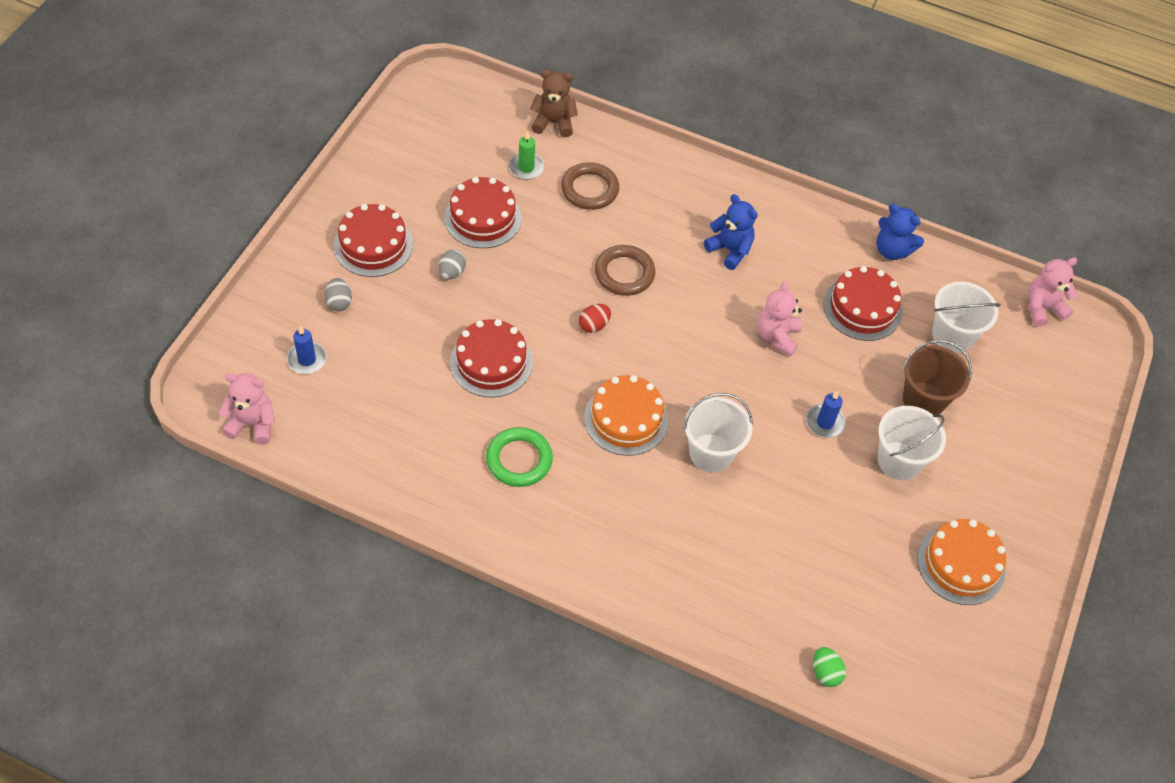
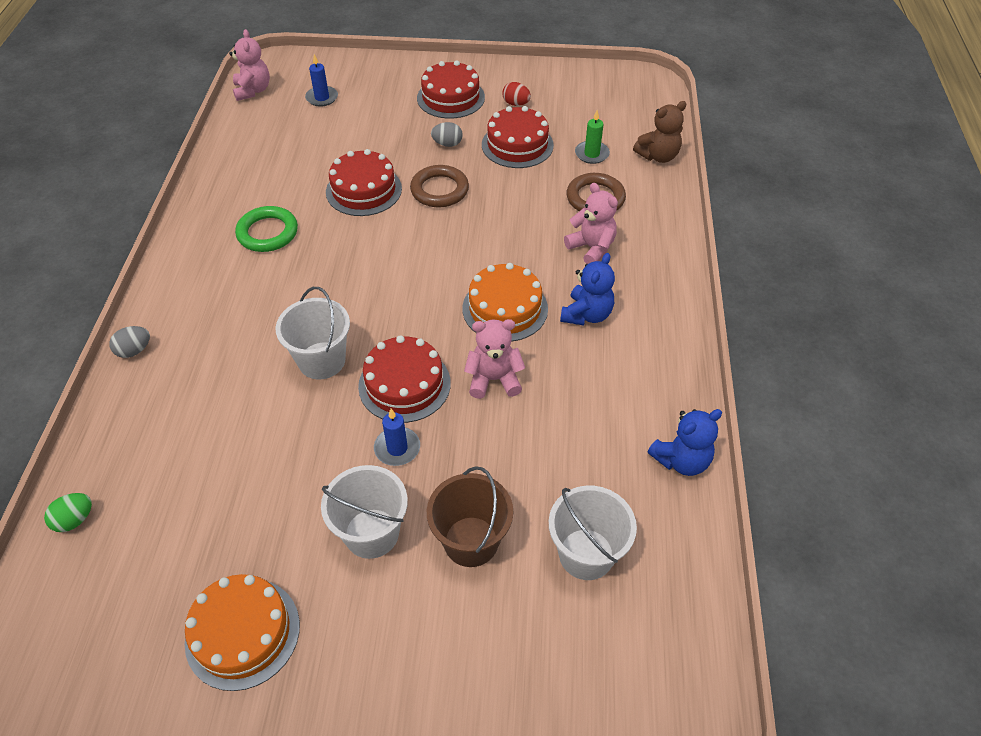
camera: 75 degrees right, 5 degrees down
grey egg [325,278,352,311] -> grey egg moved to [109,326,150,358]
brown teddy bear [530,70,578,137] -> brown teddy bear turned 75 degrees clockwise [633,101,686,163]
red egg [579,304,611,333] -> red egg moved to [502,82,531,106]
orange cake [584,375,668,456] -> orange cake moved to [462,263,548,342]
brown ring [595,245,655,296] -> brown ring moved to [410,165,469,207]
red cake [823,266,902,341] -> red cake moved to [358,335,451,423]
blue teddy bear [877,204,924,260] -> blue teddy bear turned 135 degrees counterclockwise [647,409,722,476]
pink teddy bear [1028,257,1078,327] -> pink teddy bear moved to [564,183,618,264]

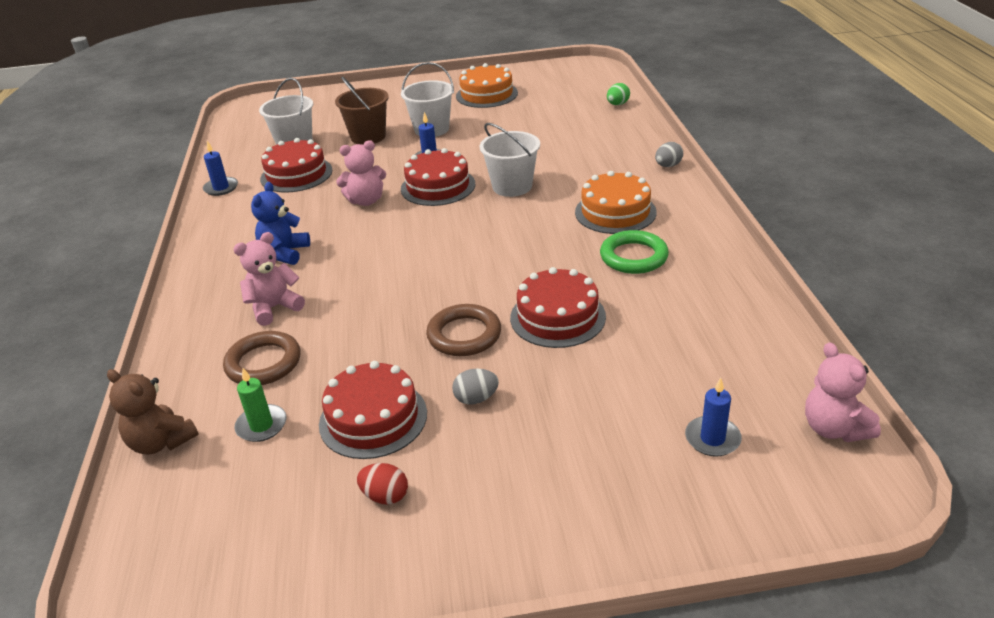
camera: 170 degrees right, 15 degrees down
red cake [417,61,485,119] -> red cake moved to [260,138,333,193]
orange cake [462,263,548,342] -> orange cake moved to [575,171,657,234]
pink teddy bear [564,183,618,264] -> pink teddy bear turned 105 degrees clockwise [233,232,305,326]
brown teddy bear [633,101,686,163] -> brown teddy bear turned 105 degrees counterclockwise [107,369,199,455]
blue teddy bear [647,409,722,476] -> blue candle [203,141,238,196]

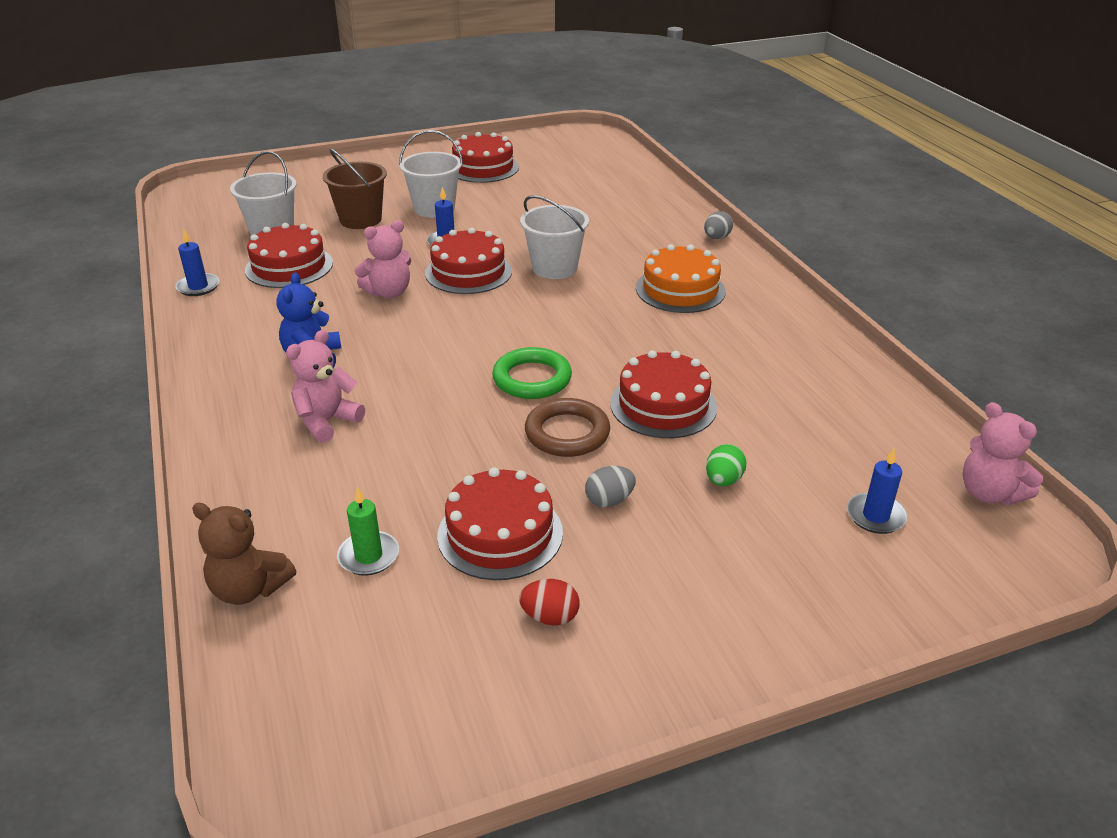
camera: 15 degrees left, 0 degrees up
brown ring [223,331,301,385] -> none
orange cake [456,63,518,108] -> red cake [452,132,519,183]
green ring [600,230,669,274] -> green ring moved to [492,347,572,399]
green egg [607,83,630,105] -> green egg moved to [706,444,746,486]

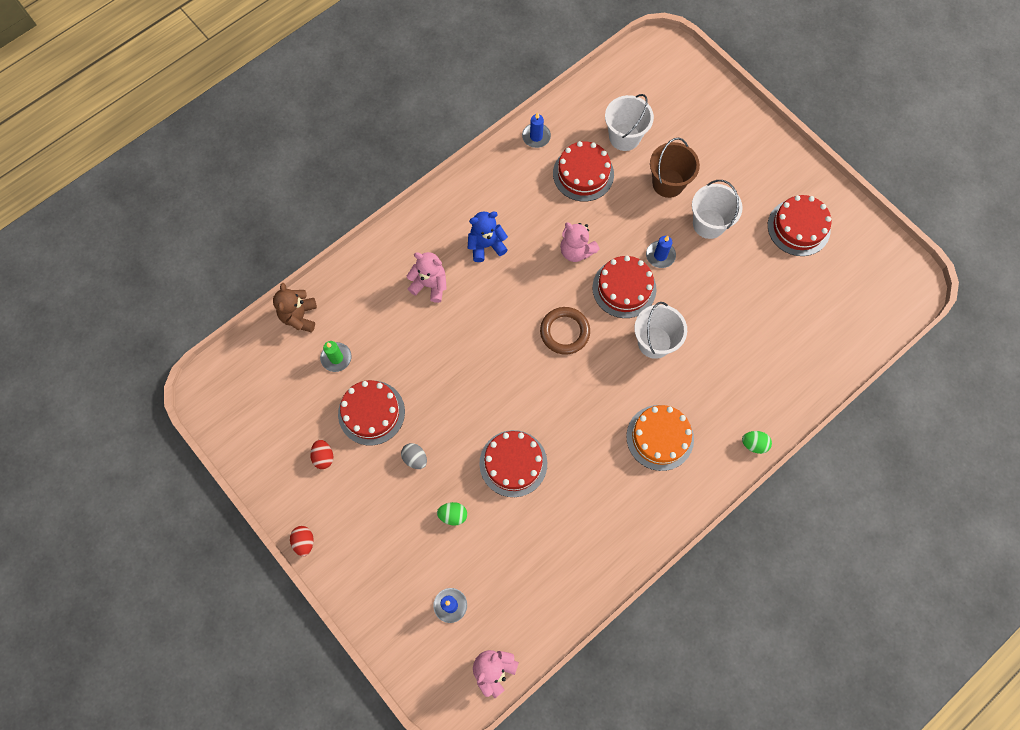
camera: 70 degrees right, 35 degrees up
green ring [492,347,572,399] -> none
brown ring [525,398,610,457] -> brown ring moved to [540,307,590,355]
grey egg [704,211,733,239] -> green egg [742,431,772,454]
none -> red egg [290,526,313,557]

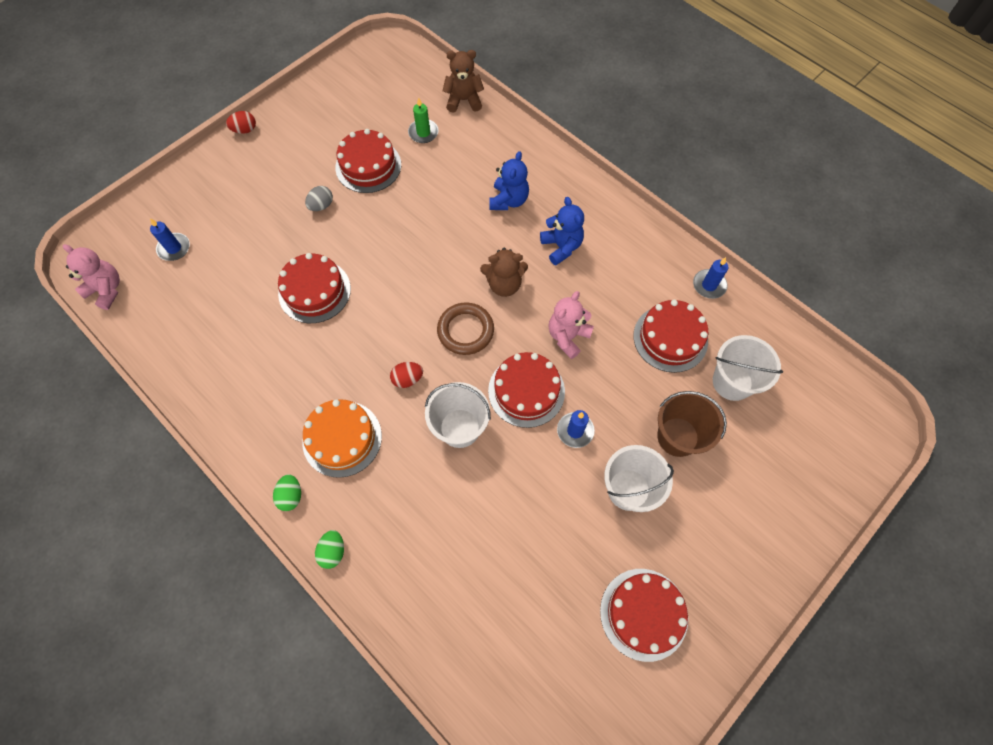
camera: 85 degrees right, 5 degrees down
red egg [310,440,333,469] -> red egg moved to [390,362,423,388]
pink teddy bear [407,252,447,303] -> blue teddy bear [489,151,529,210]
green egg [437,502,467,526] -> green egg moved to [273,474,301,511]
none -> brown teddy bear [480,247,528,297]

